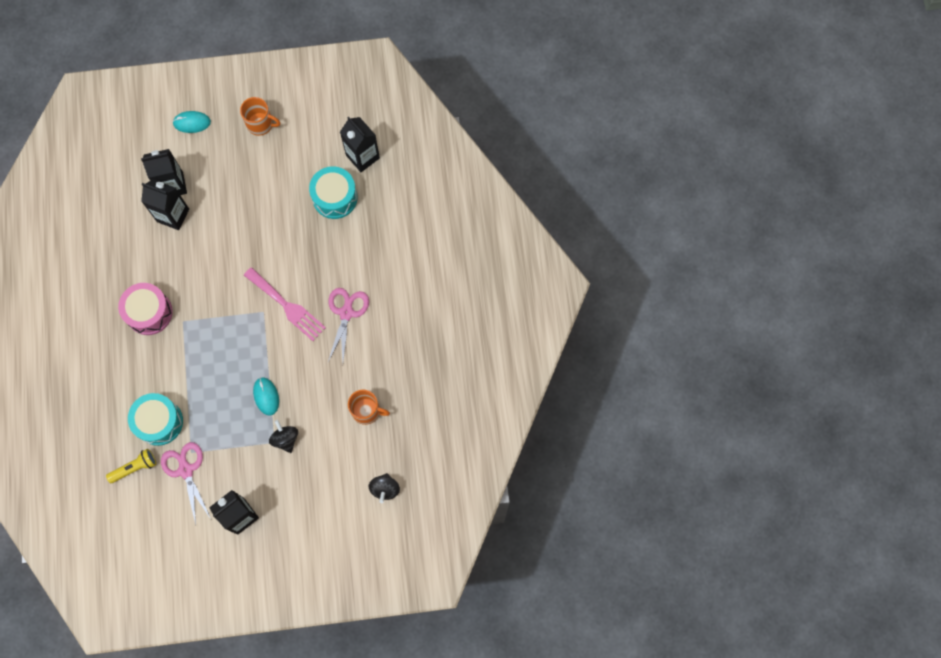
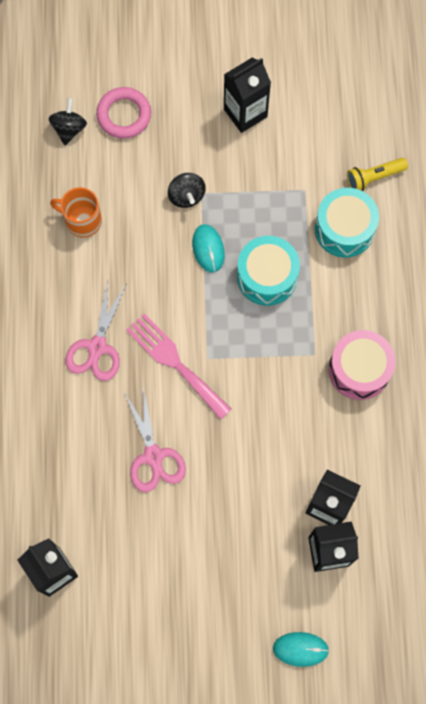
camera: 175 degrees left, 0 degrees up
pink scissors [161,442,211,524] -> pink scissors moved to [123,387,186,492]
orange mug [240,97,280,136] -> none
turquoise drum [309,166,358,219] -> turquoise drum moved to [237,236,300,306]
none -> pink ring [96,87,151,139]

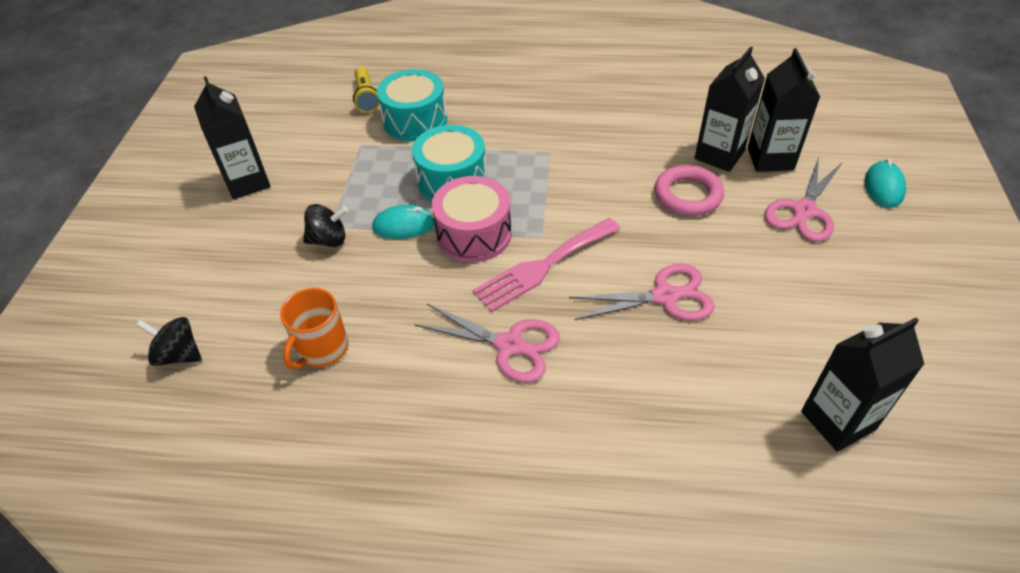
camera: 80 degrees left, 25 degrees down
pink ring [96,87,151,139] -> pink ring moved to [654,165,724,216]
pink drum [329,330,396,400] -> pink drum moved to [432,176,511,263]
none -> pink scissors [765,157,842,242]

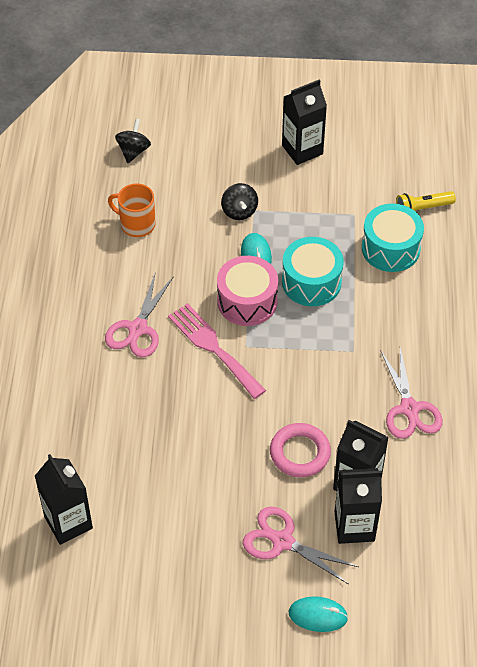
camera: 85 degrees right, 5 degrees up
pink scissors [569,264,715,321] -> pink scissors moved to [380,347,443,439]

